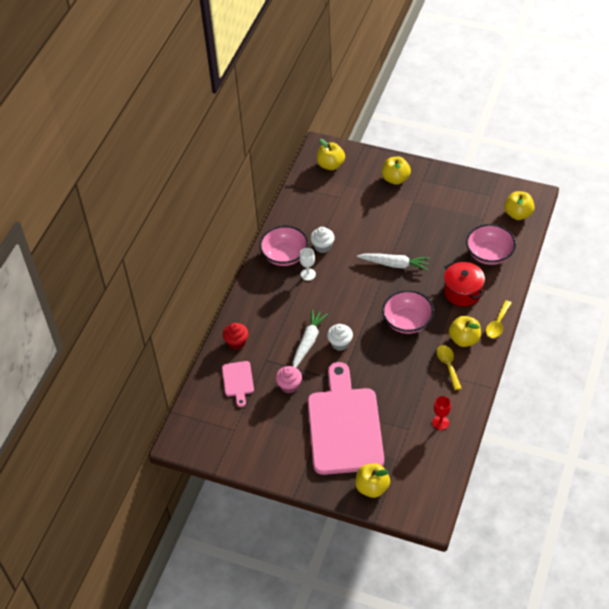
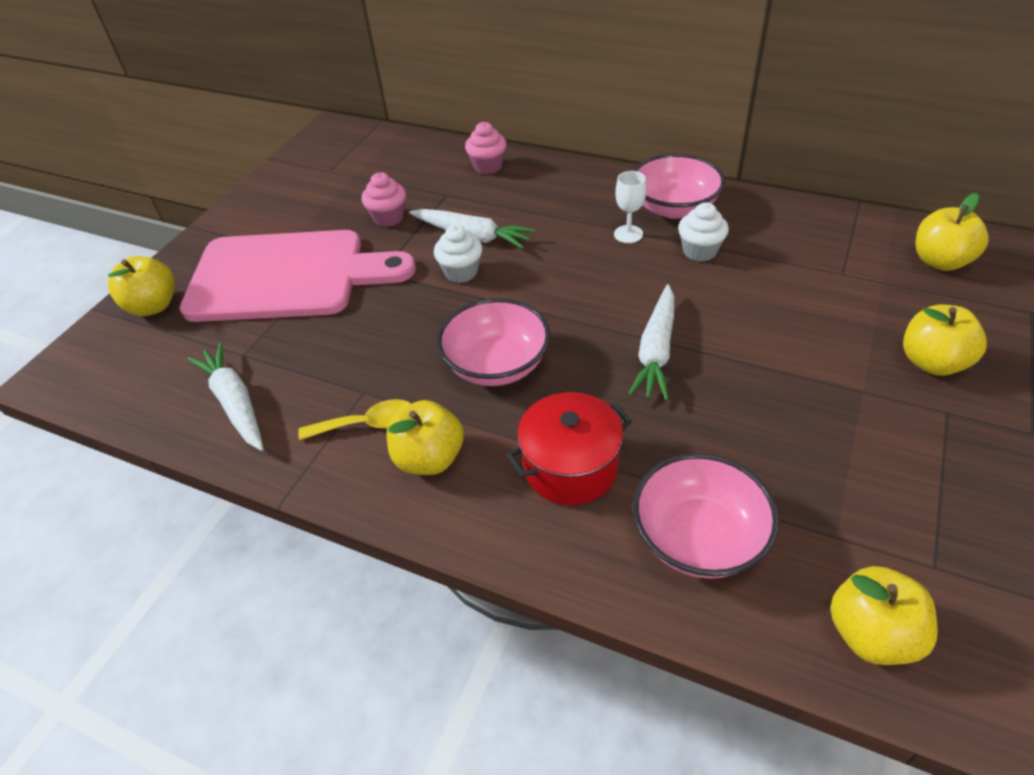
camera: 95 degrees right, 5 degrees down
pink cutting board [222,361,254,407] -> none
red cupcake [223,323,248,350] -> pink cupcake [465,122,507,174]
red goblet [432,396,451,430] -> white carrot [187,342,264,451]
yellow spoon [486,300,512,338] -> none

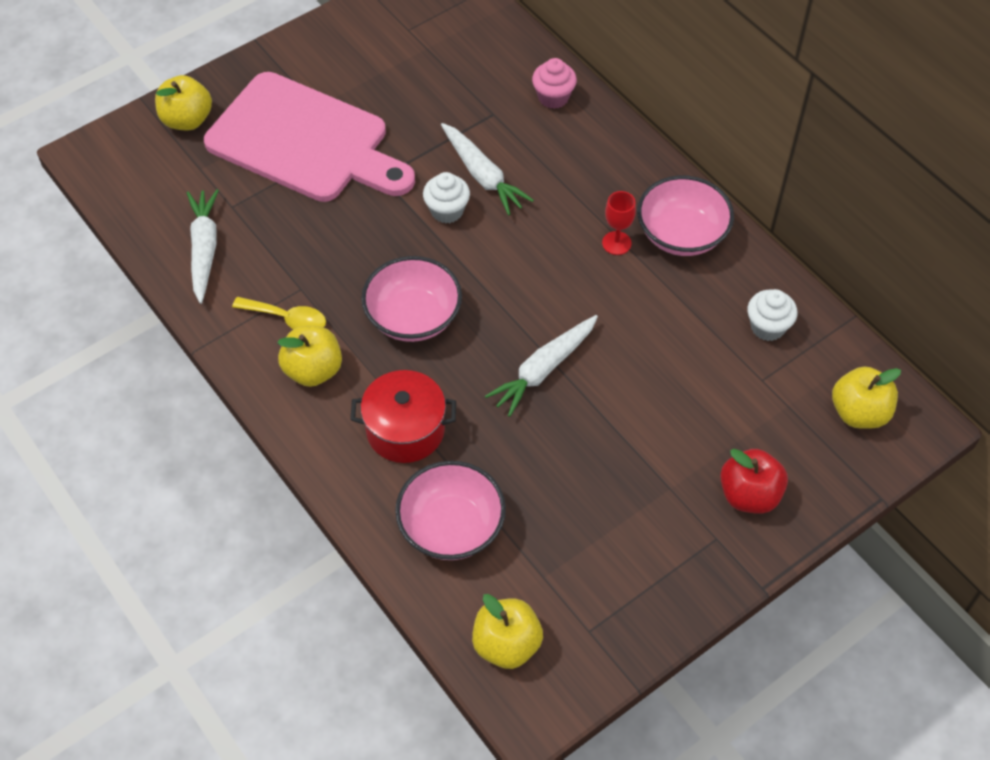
camera: 25 degrees right, 10 degrees up
pink cupcake [362,172,406,227] -> none
white goblet [614,171,646,243] -> red goblet [602,191,636,255]
white cupcake [678,202,729,262] -> white cupcake moved to [747,289,797,341]
yellow apple [903,305,987,376] -> red apple [720,449,788,514]

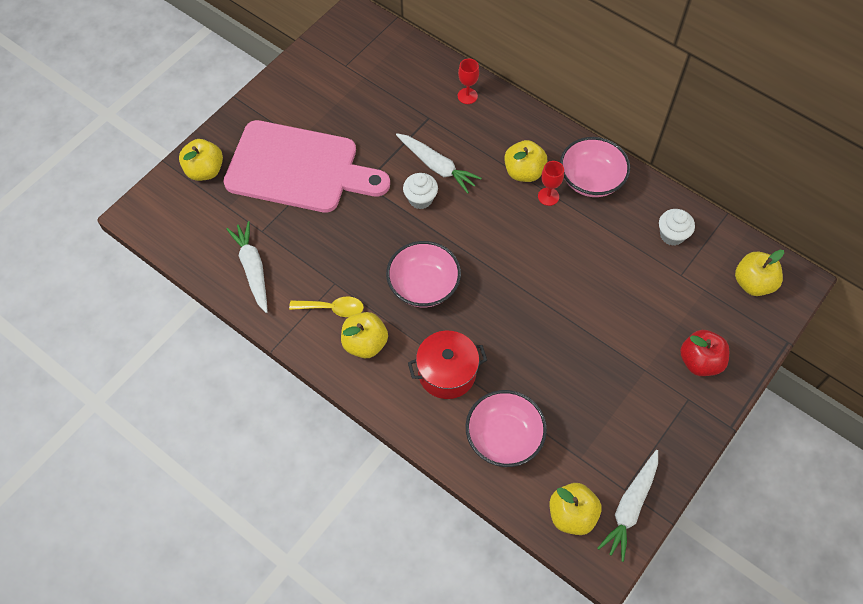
camera: 15 degrees left, 5 degrees up
white carrot [485,315,598,417] -> white carrot moved to [597,450,658,562]
pink cupcake [532,58,577,109] -> red goblet [458,58,479,104]
none -> yellow apple [504,140,547,182]

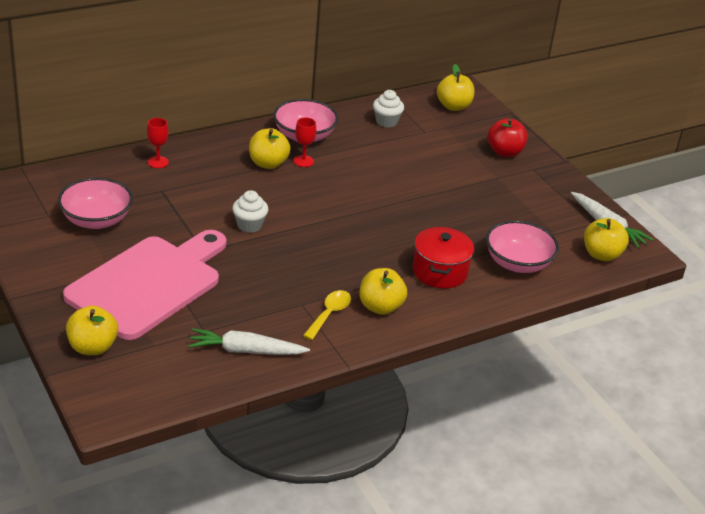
camera: 70 degrees left, 25 degrees down
pink bowl [386,241,461,307] -> pink bowl moved to [58,177,133,229]
white carrot [396,133,482,194] -> none

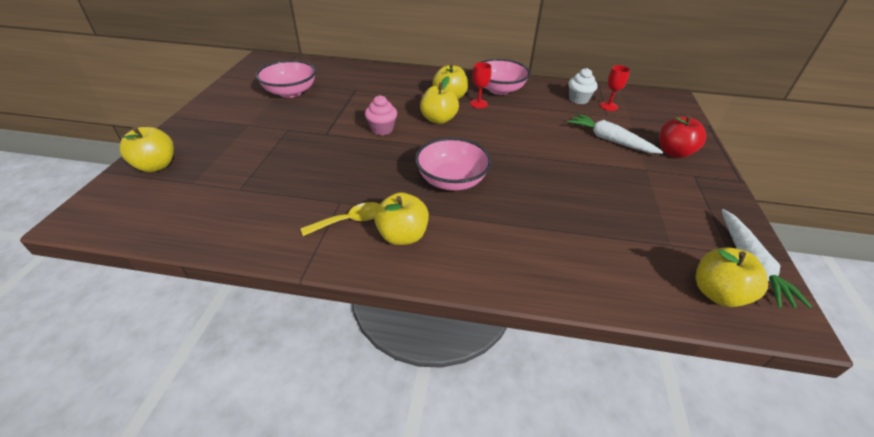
camera: 40 degrees right, 5 degrees up
pink cutting board [63,230,227,340] -> none
red goblet [147,118,169,168] -> red goblet moved to [600,65,630,111]
white carrot [188,328,310,355] -> white carrot moved to [568,114,663,154]
white cupcake [232,190,268,233] -> pink cupcake [365,95,397,135]
red pot [413,227,474,288] -> none
yellow apple [437,64,475,111] -> yellow apple moved to [420,76,459,124]
pink bowl [486,220,559,273] -> pink bowl moved to [415,138,492,191]

